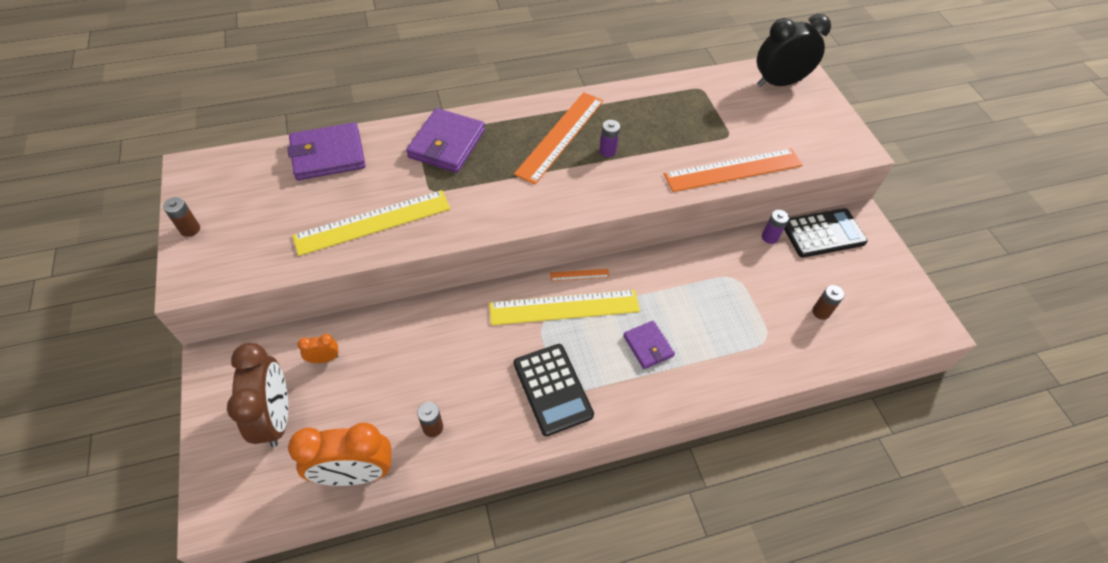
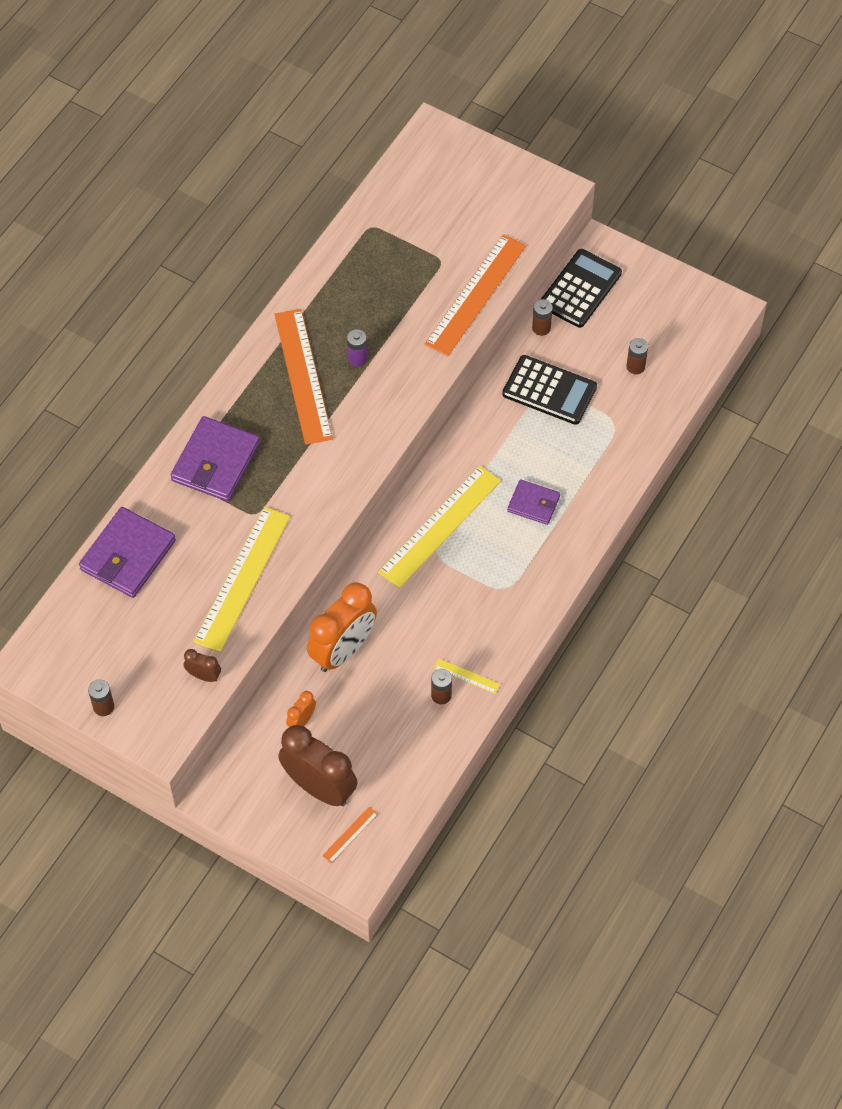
camera: 40 degrees left, 5 degrees up
orange clock [288,422,391,486] -> orange clock moved to [307,582,377,672]
purple wallet [406,108,485,173] -> purple wallet turned 45 degrees clockwise [171,416,260,501]
black calculator [514,344,594,436] -> black calculator moved to [502,355,597,425]
orange ruler [550,269,610,281] -> orange ruler moved to [322,807,378,863]
black clock [757,14,831,87] -> none
purple battery [762,210,789,244] -> brown battery [532,299,553,336]
none -> brown clock [184,649,221,682]
none -> yellow ruler [434,658,500,694]

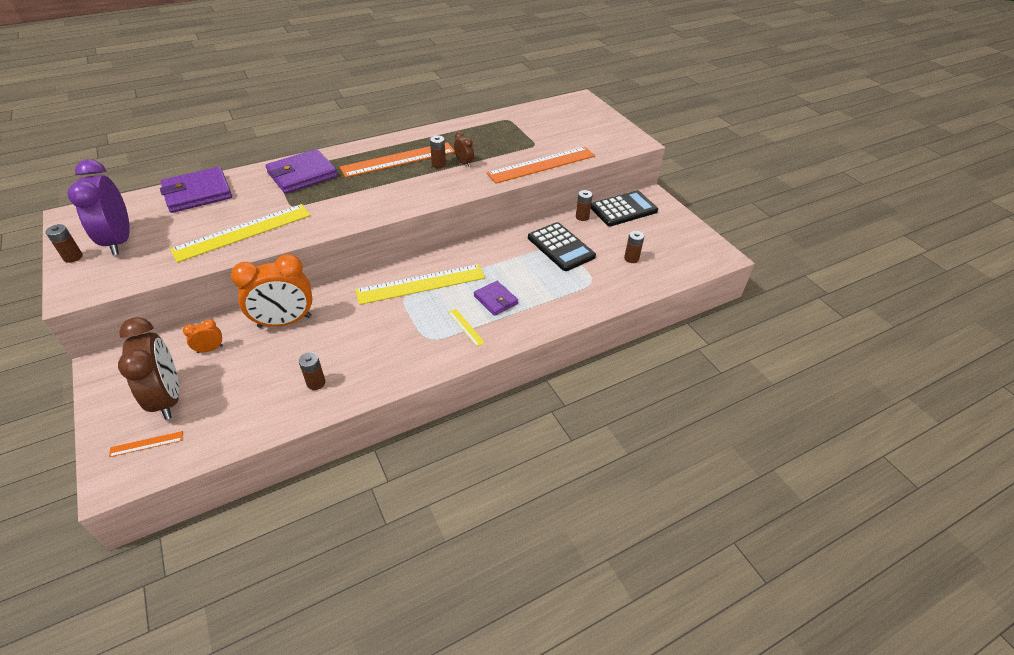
camera: 30 degrees right, 15 degrees down
brown clock [184,649,221,682] -> brown clock moved to [454,132,474,167]
orange ruler [274,309,333,445] -> orange ruler turned 45 degrees clockwise [340,142,455,178]
purple battery [347,329,367,367] -> brown battery [430,135,446,168]
yellow ruler [434,658,500,694] -> yellow ruler moved to [448,309,485,347]
none -> purple clock [67,159,129,255]

